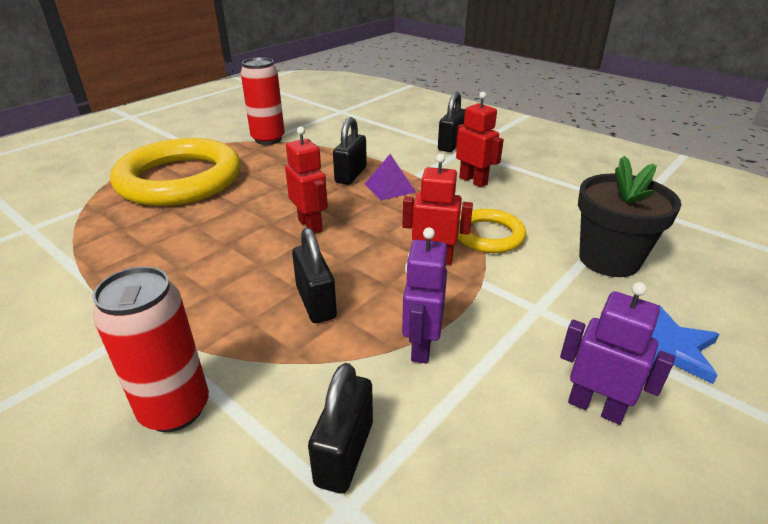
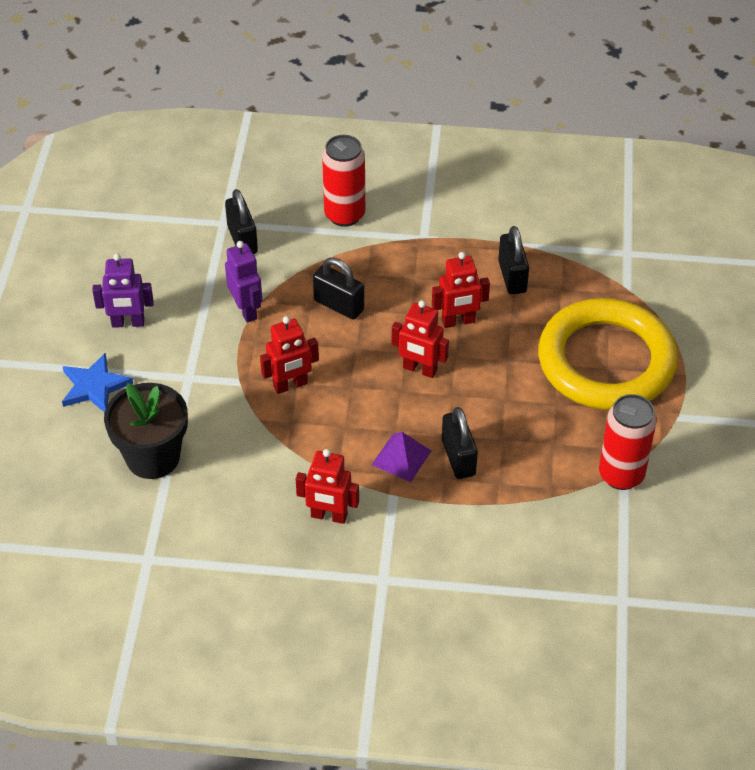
camera: 145 degrees right, 15 degrees up
black padlock [438,92,465,152] -> black padlock moved to [498,226,529,294]
yellow ring [458,209,526,253] -> none
none -> red robot [432,252,490,328]

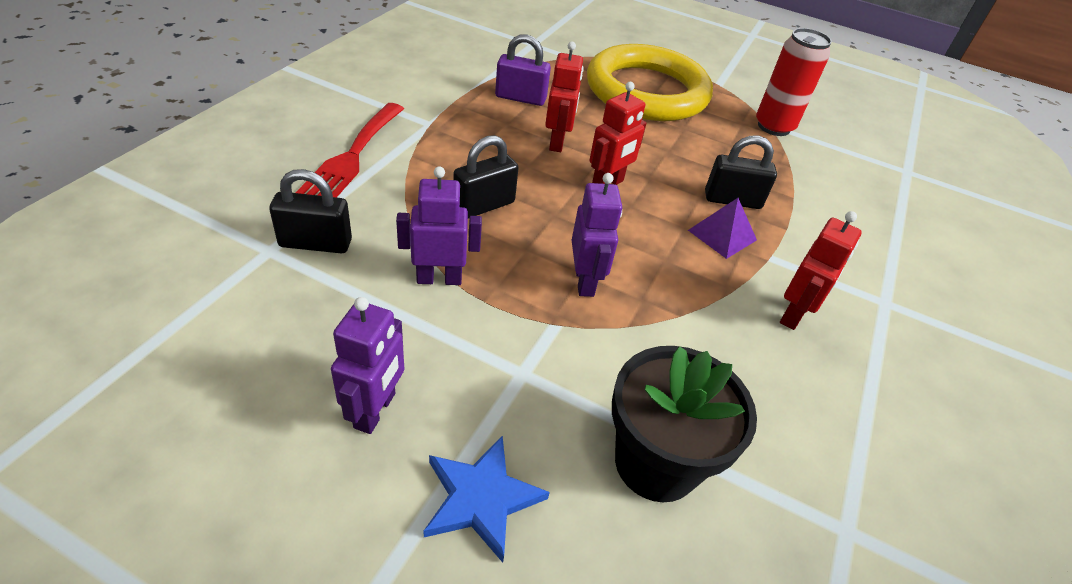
camera: 75 degrees left, 5 degrees down
red robot [260,316,319,394] -> purple robot [572,173,622,297]
red can [322,135,365,227] -> red fork [296,103,404,198]
black padlock [498,226,529,294] -> purple padlock [495,34,551,106]

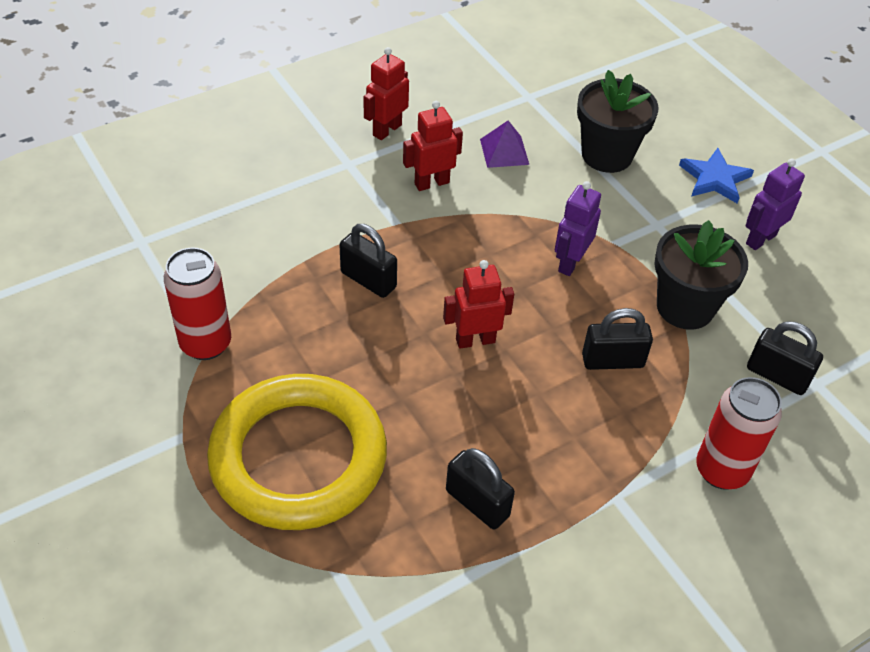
camera: 145 degrees left, 5 degrees up
red fork [296,103,404,198] -> red can [696,377,782,490]
purple robot [396,166,482,285] -> black flower pot [654,220,748,330]
purple padlock [495,34,551,106] -> black padlock [446,448,515,530]
red robot [545,41,584,152] -> red robot moved to [363,47,409,140]
purple pyramid [688,198,757,259] -> purple pyramid moved to [480,120,529,168]

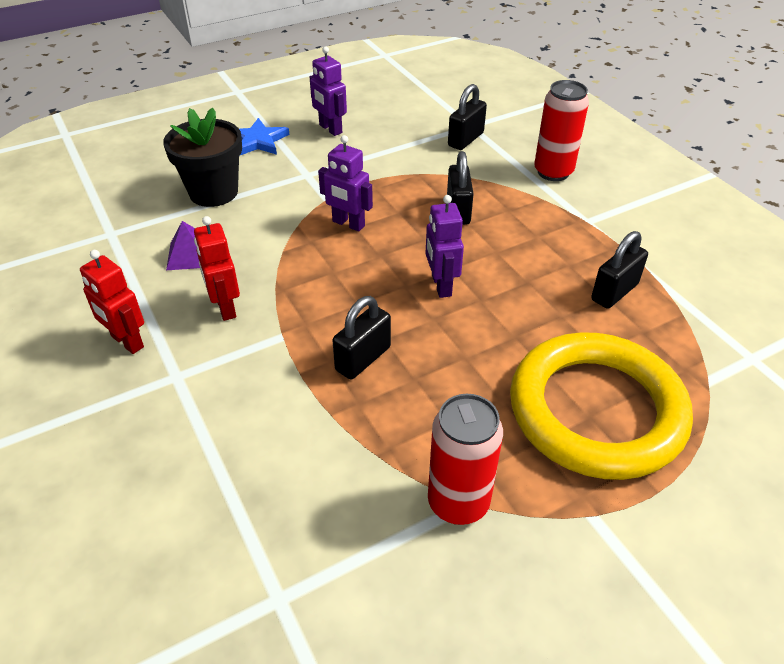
camera: 85 degrees left, 5 degrees down
red robot [443,260,514,349] -> purple robot [425,195,464,298]
black flower pot [654,220,748,330] -> none

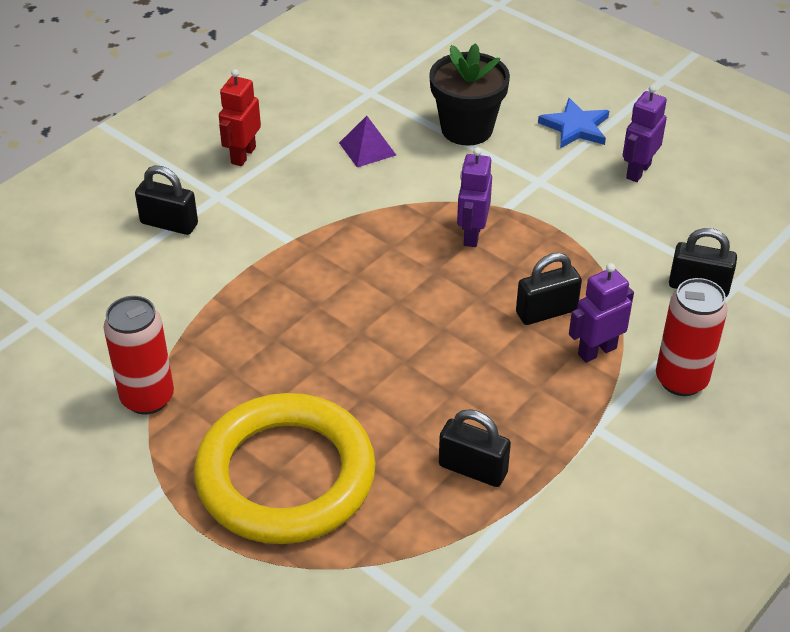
camera: 70 degrees right, 0 degrees up
red robot [194,216,240,321] -> none
black padlock [332,296,391,379] -> black padlock moved to [135,166,198,235]
purple robot [425,195,464,298] -> purple robot moved to [569,263,634,363]

